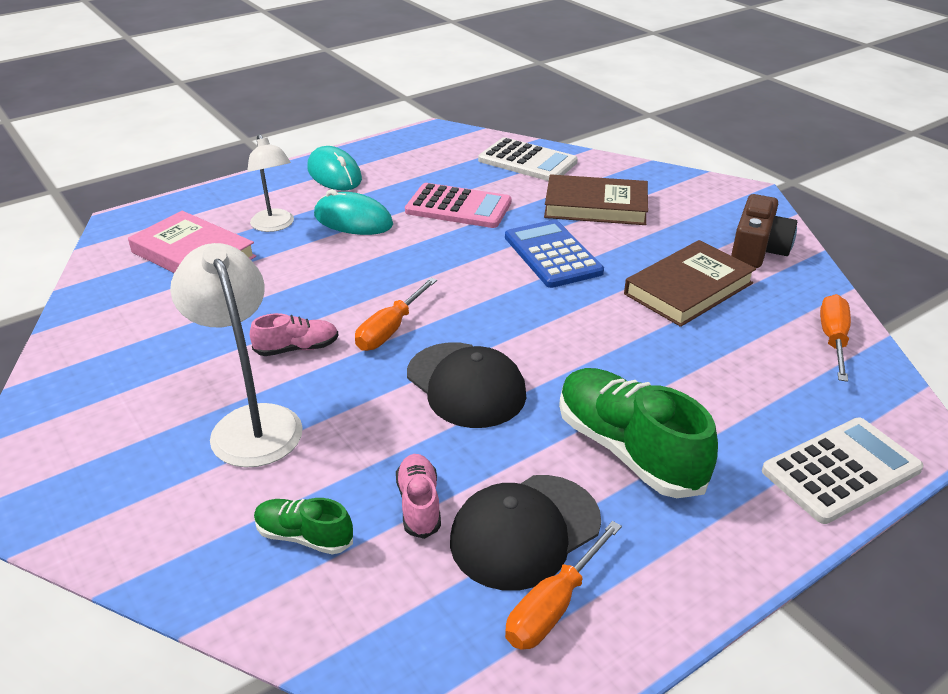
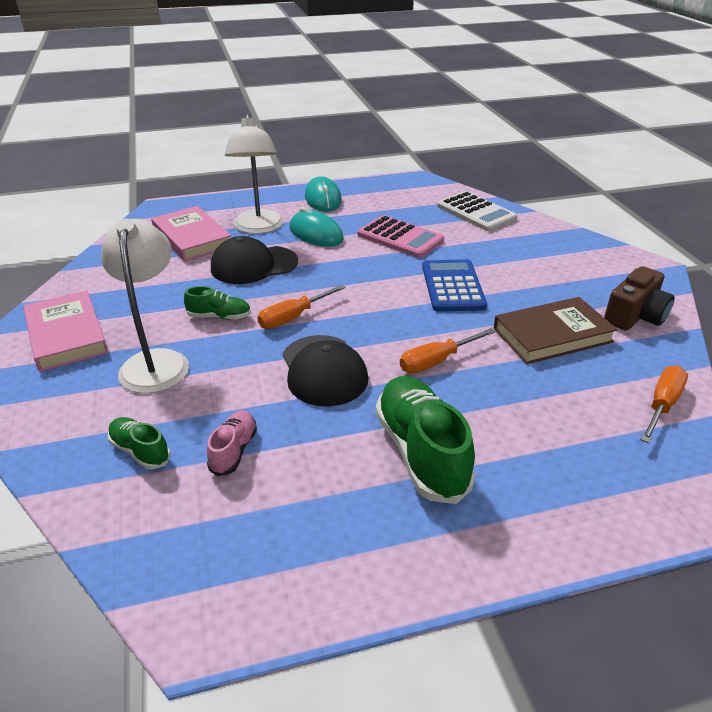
camera: 20 degrees right, 0 degrees up
white lamp [247,134,294,232] -> white lamp [224,114,284,234], size x1.52
pink shoe [250,313,339,356] -> green shoe [184,286,251,320]
black cap [450,475,601,591] -> black cap moved to [211,236,298,284]
orange screwdriver [505,521,622,650] -> orange screwdriver moved to [400,328,495,373]
brown book [544,174,648,225] -> none
white calculator [762,418,924,524] -> none
none -> pink book [23,290,108,372]

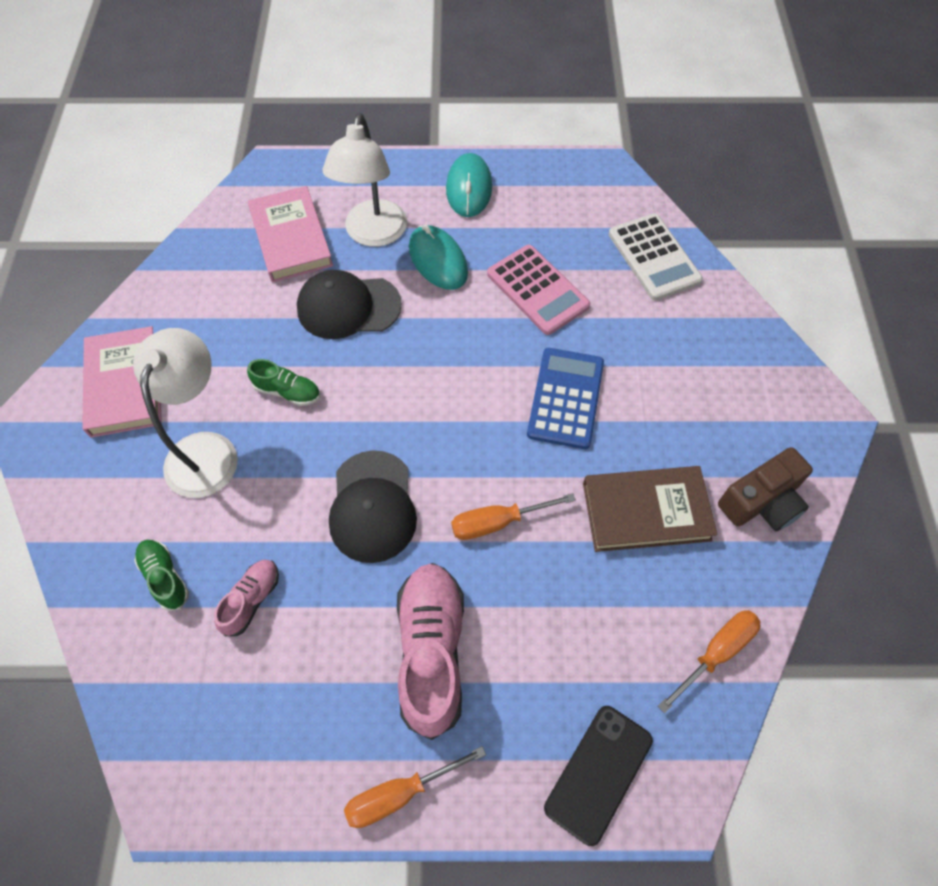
camera: 15 degrees right, 25 degrees up
orange screwdriver [257,285,346,329] -> orange screwdriver moved to [344,746,486,828]
green shoe [376,376,475,504] -> pink shoe [397,563,464,740]
none -> black phone [544,706,653,846]

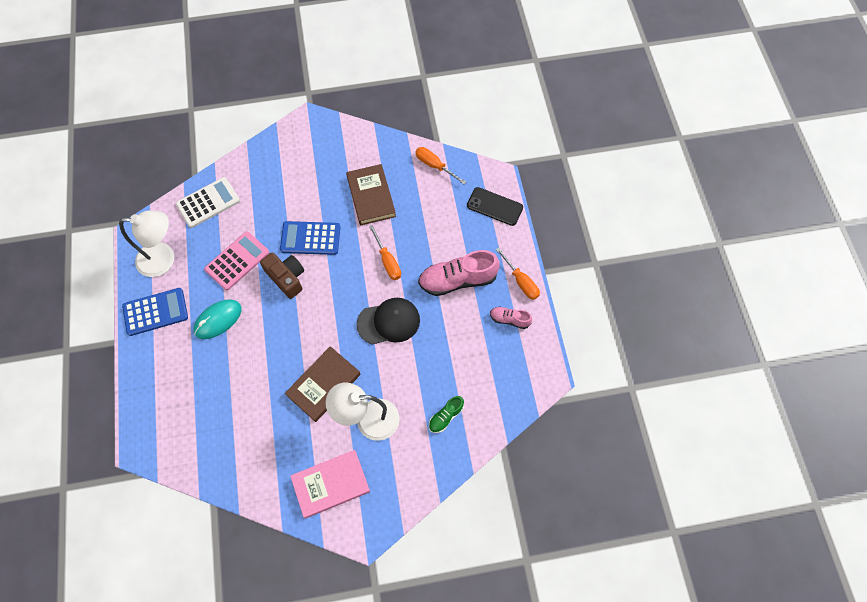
camera: 100 degrees left, 5 degrees up
pink shoe [214,560,279,636] -> pink shoe moved to [490,307,532,329]
green shoe [247,359,320,406] -> brown book [285,346,361,422]
pink book [248,186,333,282] -> none
black cap [297,270,402,339] -> none
white lamp [323,113,407,247] -> white lamp moved to [119,210,174,277]
turquoise mouse [446,153,492,217] -> blue calculator [122,288,188,336]
brown camera [718,447,813,531] -> brown camera moved to [260,252,304,299]

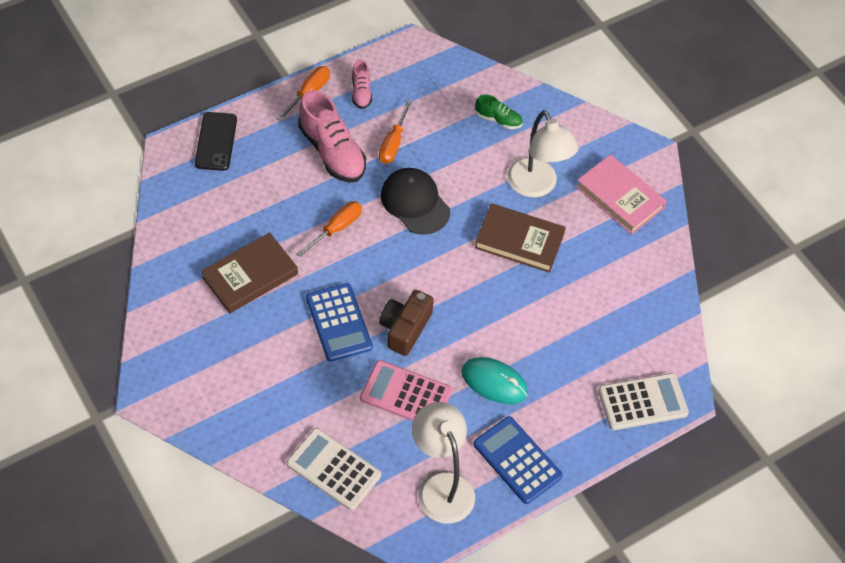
camera: 115 degrees left, 10 degrees down
orange screwdriver [416,147,466,184] -> orange screwdriver moved to [379,100,412,164]
none -> white calculator [598,373,689,430]

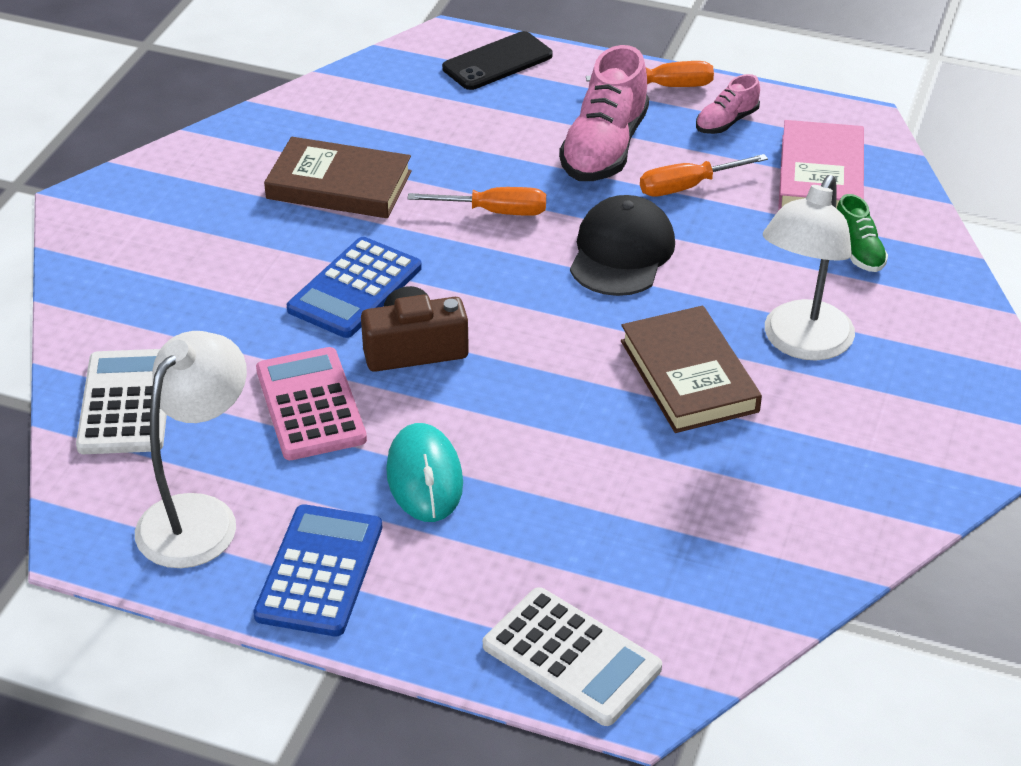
camera: 55 degrees right, 15 degrees down
pink book [576,154,667,234] -> pink book moved to [778,120,864,210]

